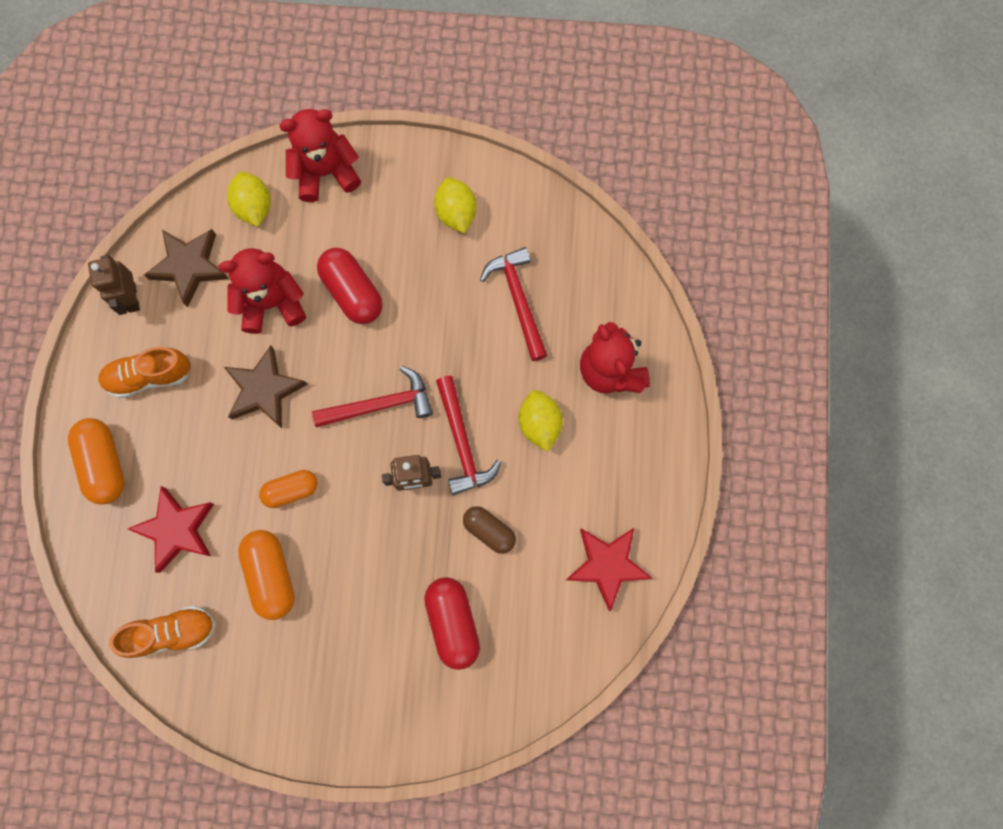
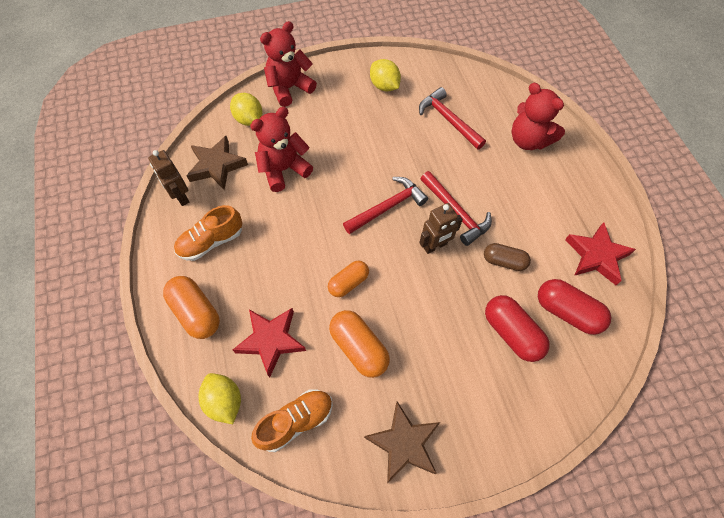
camera: 20 degrees left, 15 degrees down
brown star [224,345,308,428] -> brown star moved to [364,402,440,483]
red capsule [317,248,383,324] -> red capsule moved to [538,279,611,335]
yellow lemon [519,390,563,452] -> yellow lemon moved to [199,373,241,424]

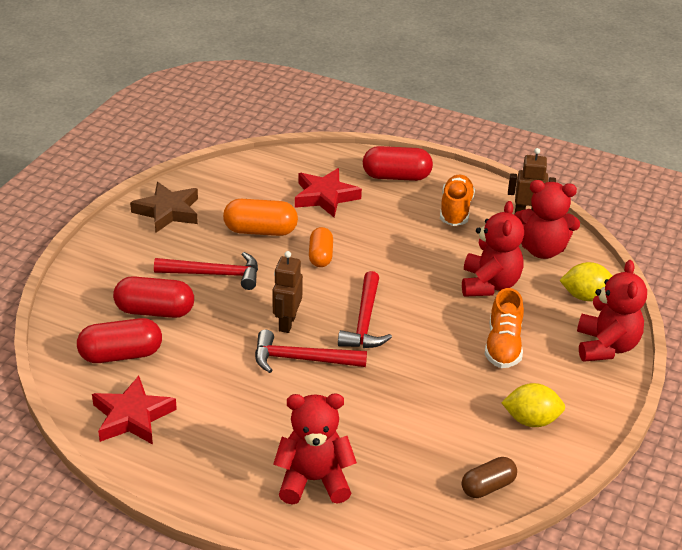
camera: 130 degrees right, 25 degrees down
orange capsule [163,276,220,339] -> red capsule [363,146,433,181]
brown star [187,136,248,190] -> red teddy bear [514,180,580,259]
yellow lemon [199,373,241,424] -> none
orange shoe [251,389,333,452] -> orange shoe moved to [485,288,524,368]
red hammer [419,87,486,150] -> red hammer moved to [154,252,258,290]
brown capsule [484,243,531,271] -> brown capsule moved to [462,457,517,498]

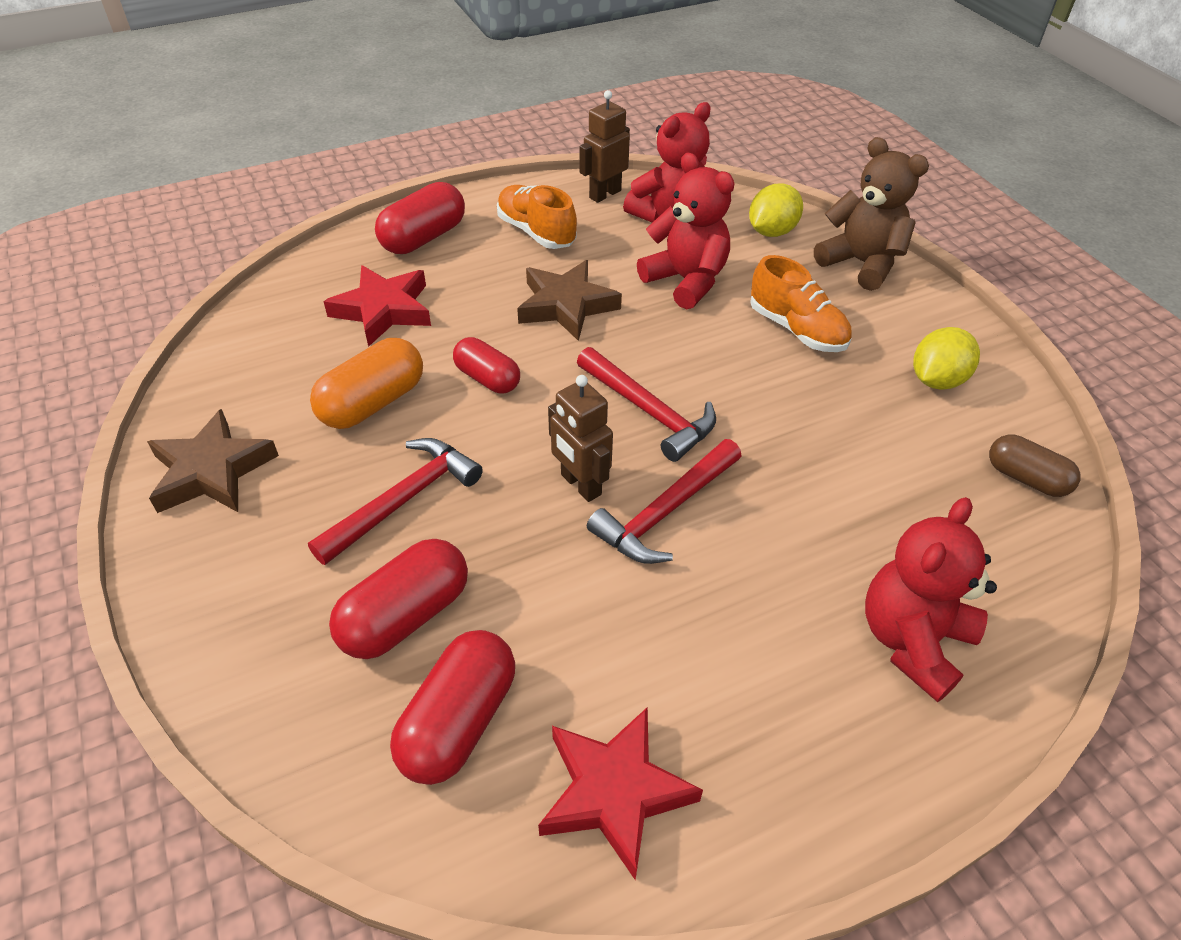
camera: 50 degrees left, 10 degrees up
orange capsule [309,227,333,267] -> red capsule [453,337,520,393]
brown capsule [462,457,517,498] -> brown capsule turned 60 degrees counterclockwise [989,435,1081,497]
red teddy bear [577,260,647,362] -> brown teddy bear [814,137,929,291]
none -> brown star [517,260,622,341]

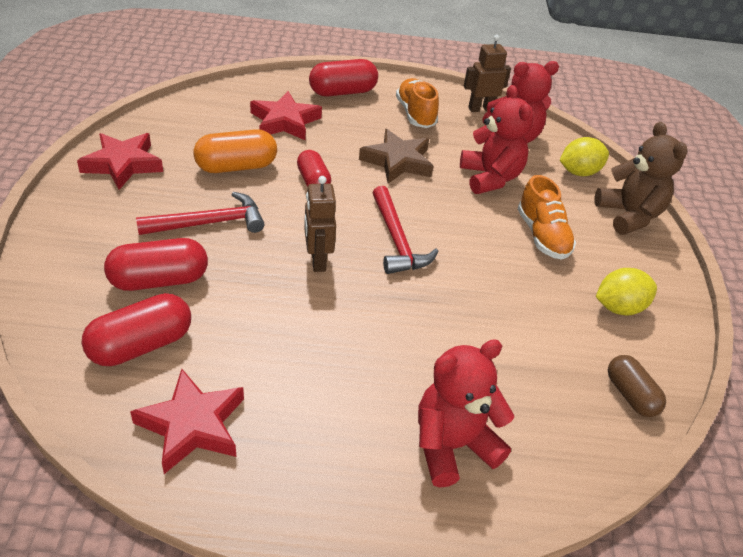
camera: 25 degrees right, 5 degrees down
brown star [147,409,279,513] -> red star [77,133,163,190]
red hammer [587,439,742,564] -> none

